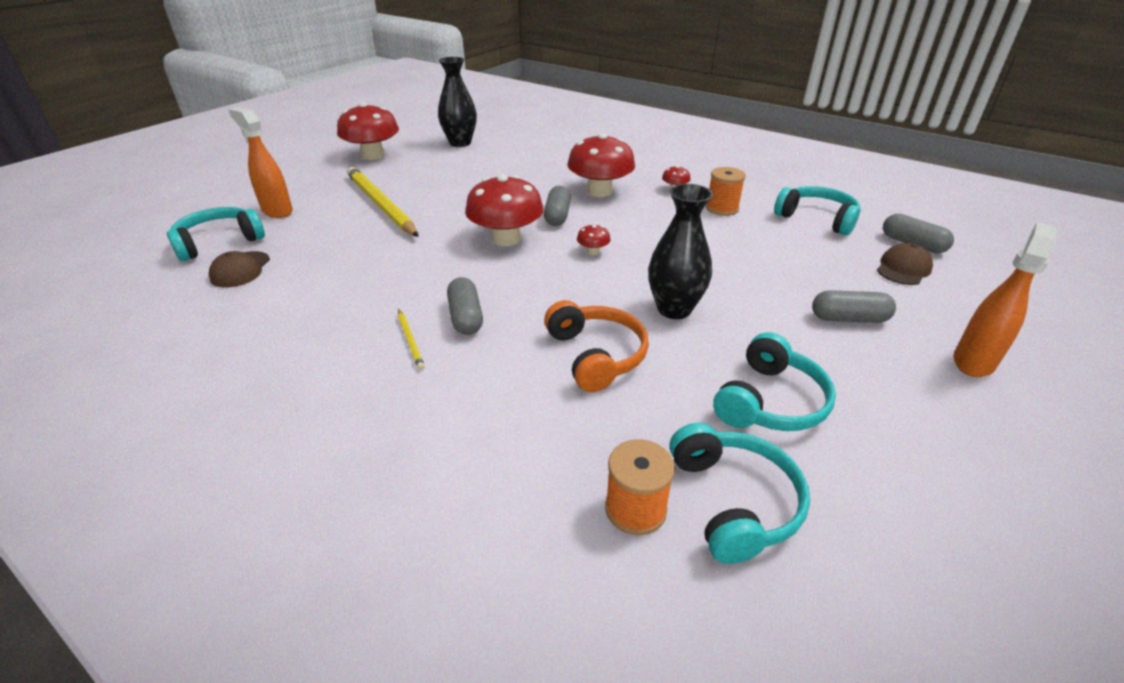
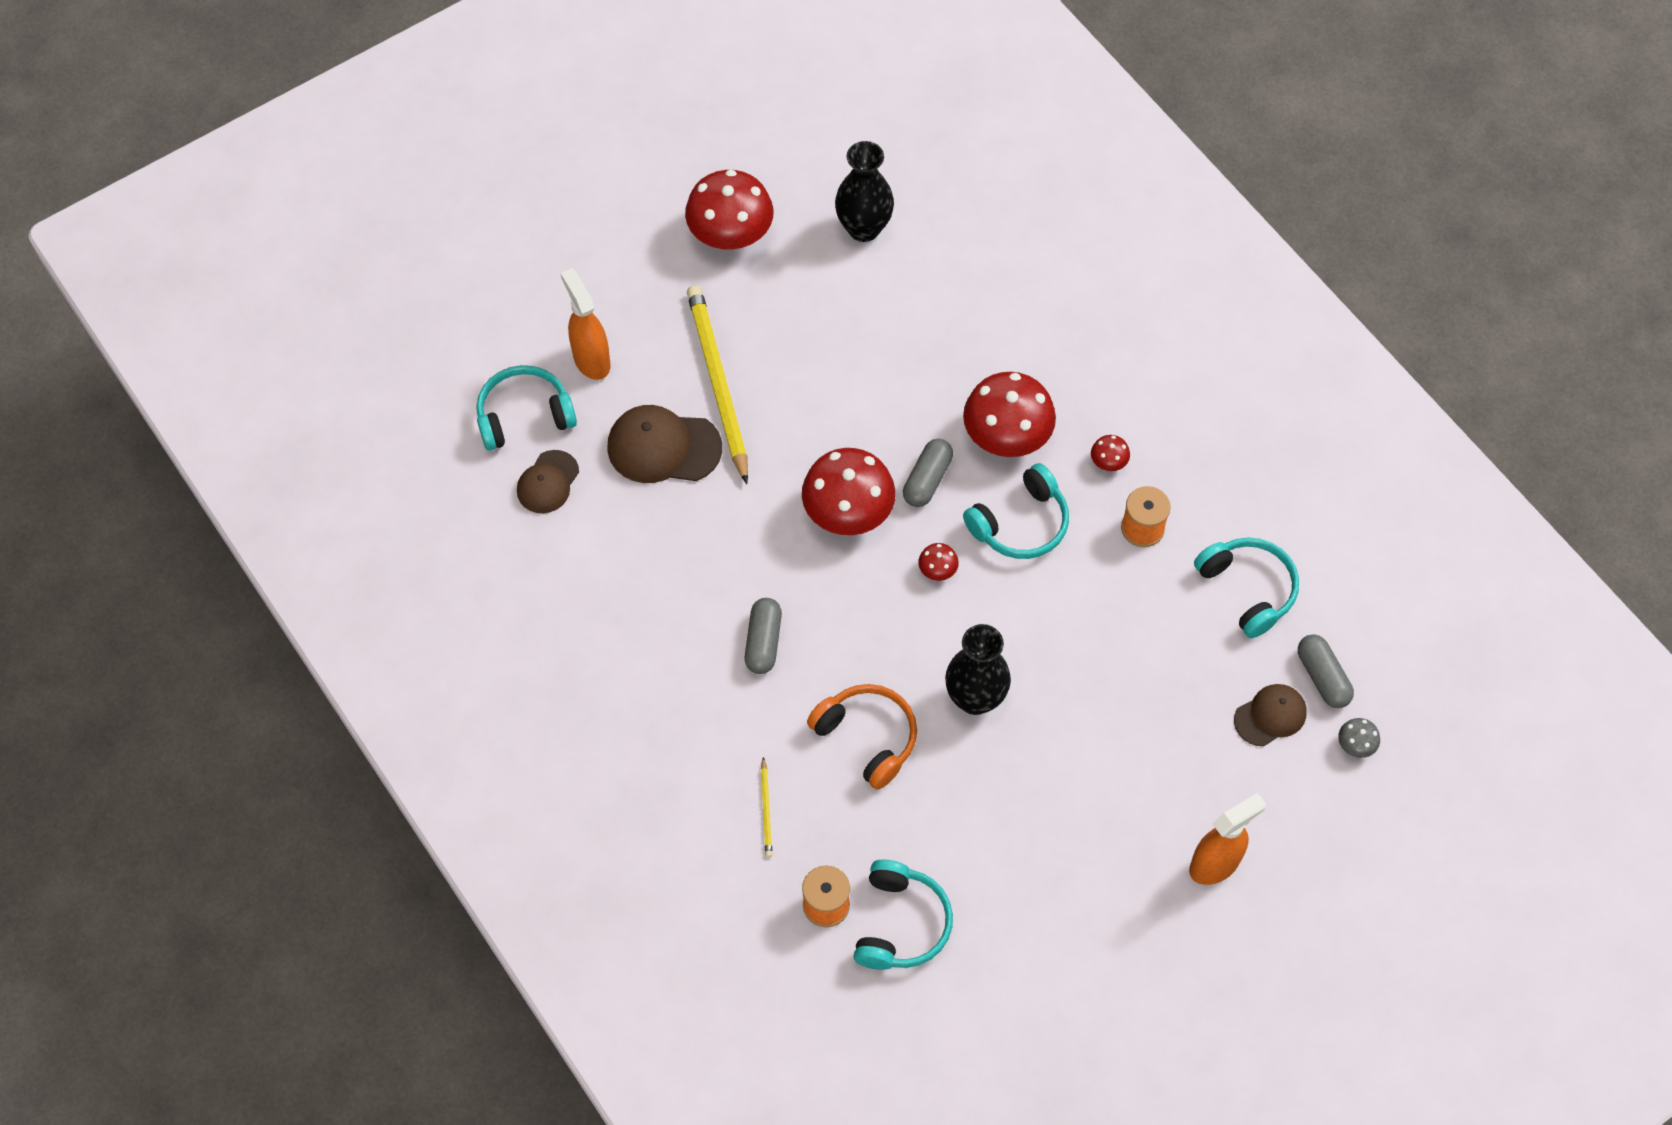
camera: 20 degrees right, 25 degrees up
yellow pencil [398,309,425,370] -> yellow pencil moved to [761,757,772,857]
orange headphones [544,300,649,392] -> orange headphones turned 45 degrees counterclockwise [807,684,917,790]
turquoise headphones [713,332,836,431] -> turquoise headphones moved to [963,463,1069,559]
grey capsule [812,290,896,323] -> none
none -> brown cap [608,405,722,483]
none -> grey mushroom [1338,718,1380,758]

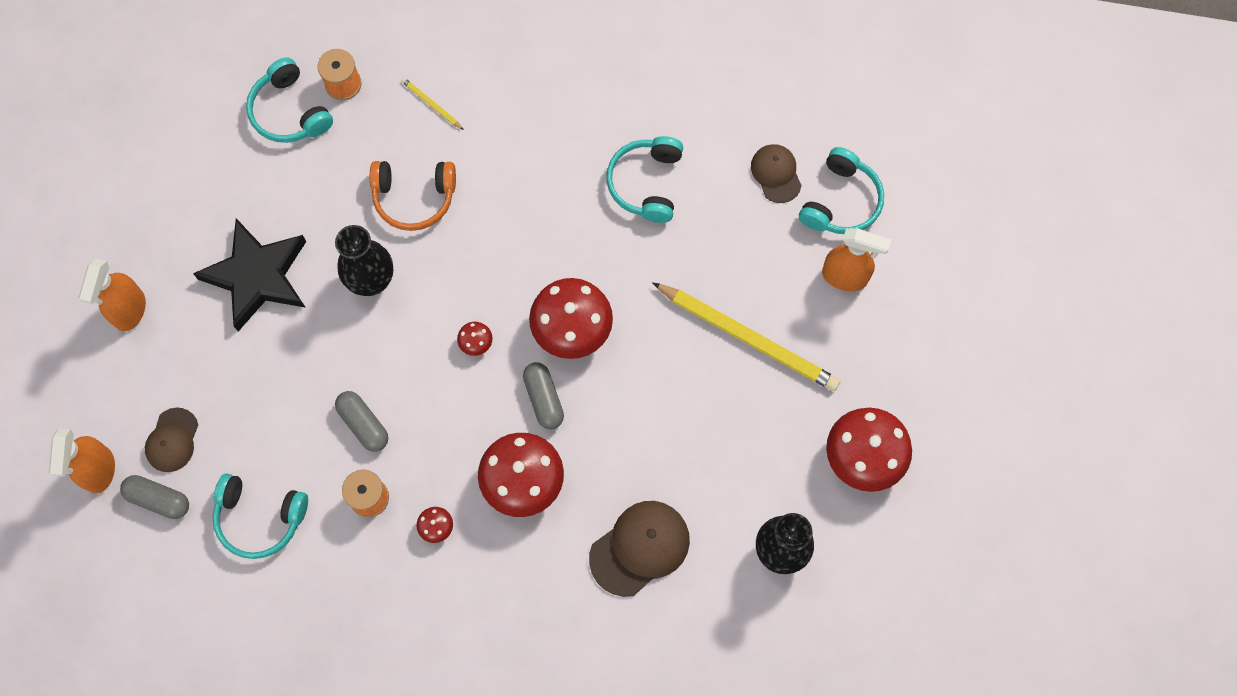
camera: 135 degrees right, 10 degrees up
brown cap [608,405,722,483] -> brown cap moved to [589,501,690,597]
grey capsule [745,598,782,674] -> grey capsule moved to [335,391,388,452]
turquoise headphones [963,463,1069,559] -> turquoise headphones moved to [606,136,683,223]
grey mushroom [1338,718,1380,758] -> orange spray bottle [49,429,115,494]
none -> black star [193,218,306,332]

